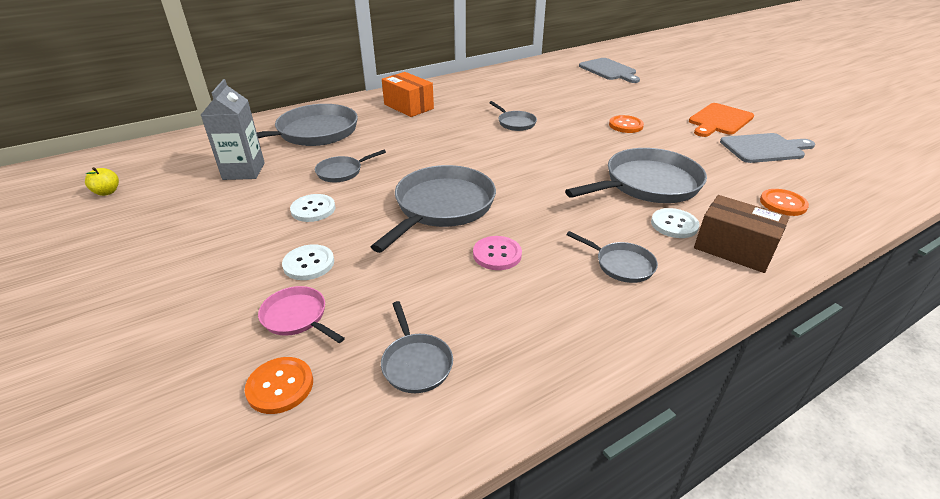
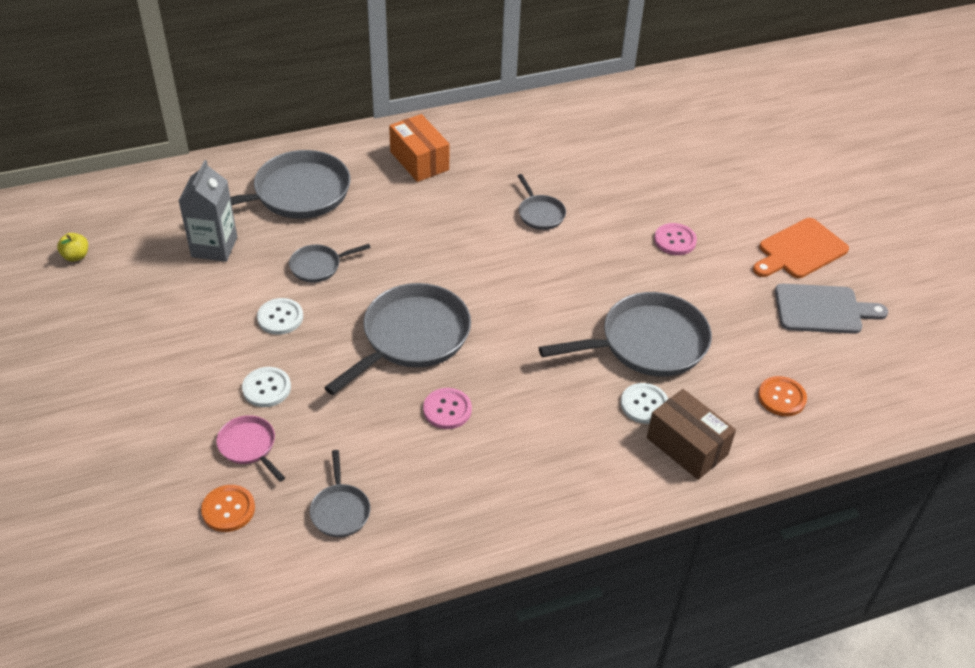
camera: 10 degrees right, 10 degrees up
grey pan [567,231,658,283] -> none
grey cutting board [579,58,640,83] -> none
orange button [609,115,644,133] -> pink button [654,223,697,255]

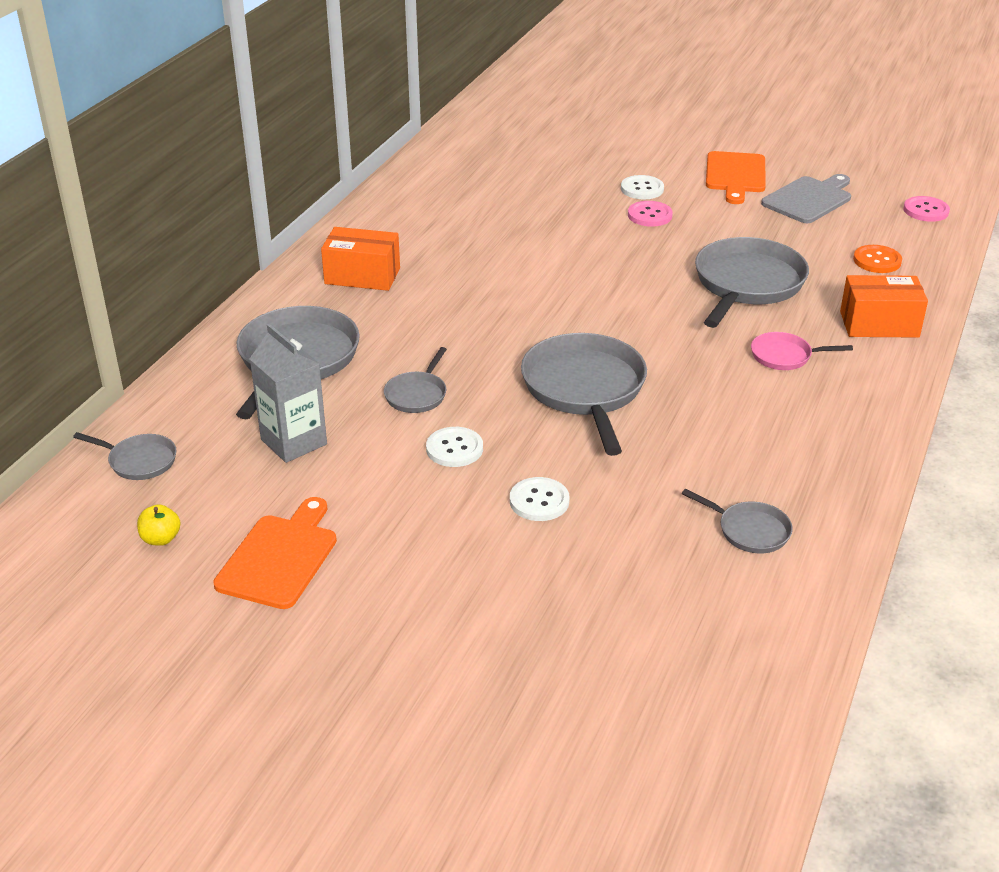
camera: 45 degrees left, 10 degrees down
orange button [201,485,255,532] -> none
pink pan [216,415,285,482] -> pink pan moved to [751,332,853,370]
pink button [423,388,472,429] -> pink button moved to [904,196,950,222]
grey pan [518,174,566,230] -> grey pan moved to [73,432,177,480]
white button [621,383,668,424] -> white button moved to [621,175,664,199]
brown box [647,389,736,480] -> orange box [840,275,928,338]
none -> orange cutting board [213,497,337,609]

